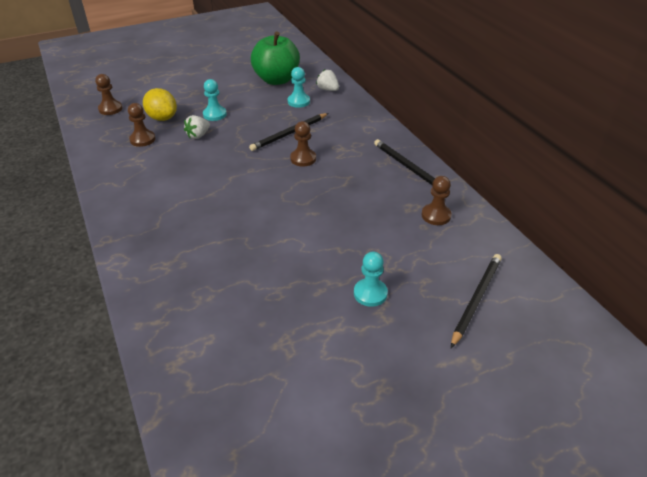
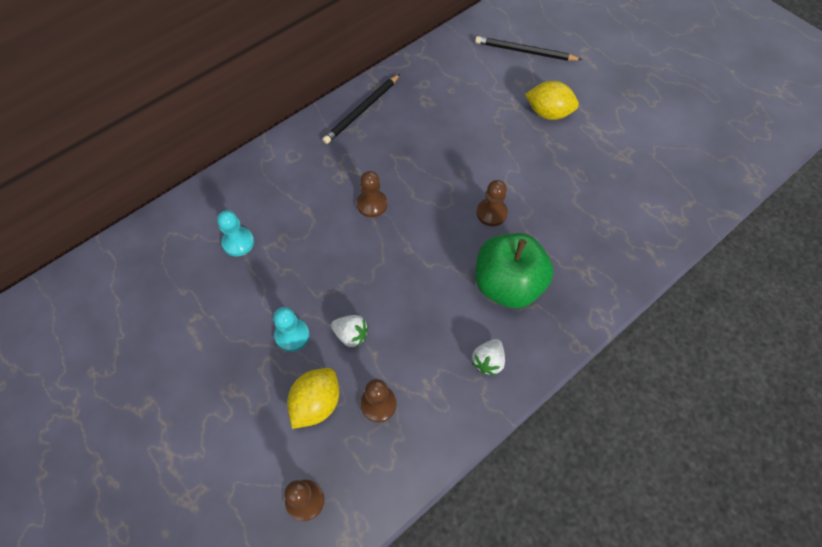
camera: 105 degrees left, 20 degrees up
black pencil [249,113,329,151] -> none
green apple [251,31,300,85] -> green apple moved to [475,233,554,308]
white strawberry [316,69,339,91] -> white strawberry moved to [472,339,505,376]
turquoise pawn [354,252,388,307] -> yellow lemon [525,81,579,120]
brown pawn [422,176,452,225] -> brown pawn moved to [477,180,508,226]

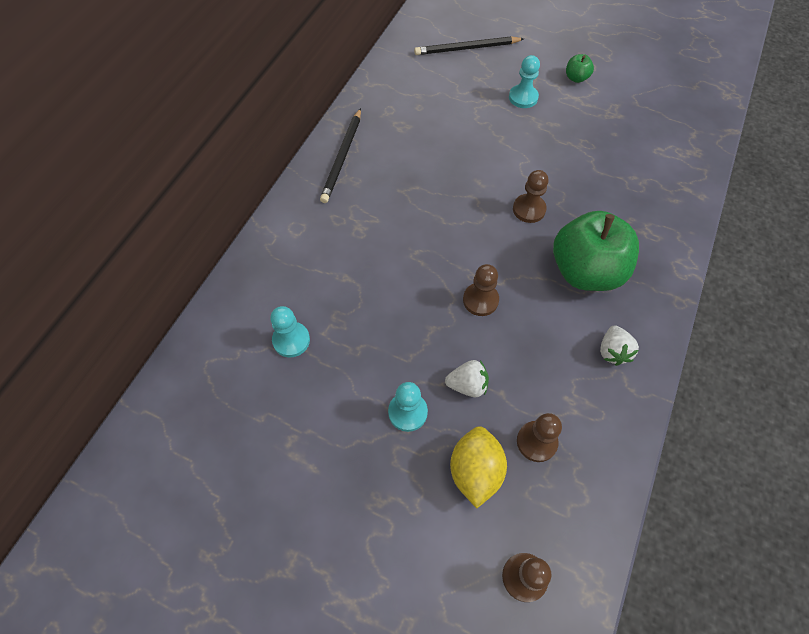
camera: 25 degrees left, 0 degrees up
brown pawn [357,171,387,217] -> brown pawn moved to [463,264,499,316]
yellow lemon [525,81,579,120] -> turquoise pawn [509,55,540,108]
none -> green apple [566,54,594,83]

